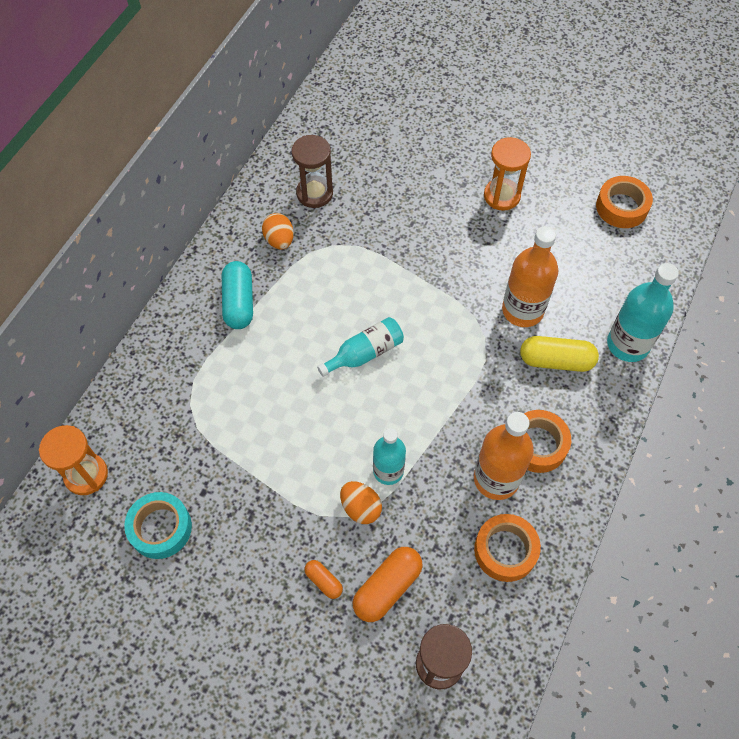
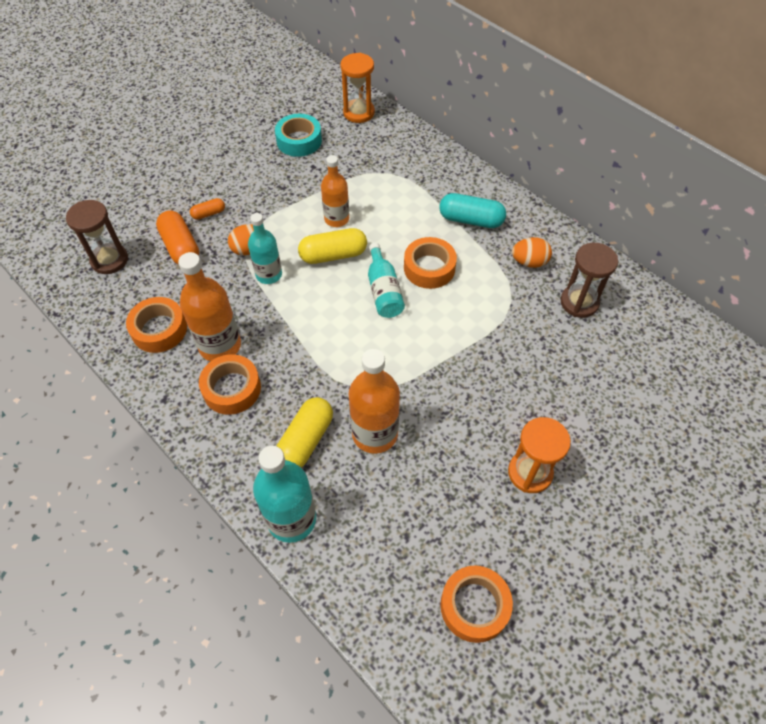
camera: 110 degrees right, 5 degrees down
none -> yellow capsule [298,228,367,264]
none -> orange bottle [321,155,349,227]
none -> orange tape [404,237,457,289]

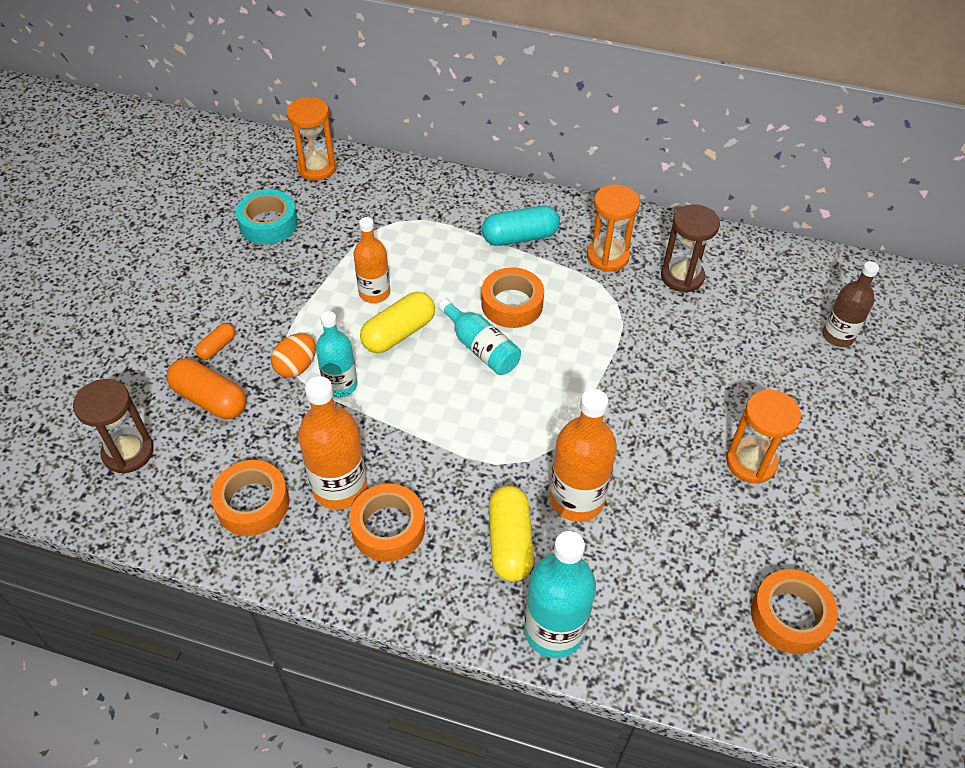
camera: 30 degrees left, 5 degrees down
orange egg [512,237,552,268] -> orange hourglass [587,185,640,272]
none -> brown bottle [822,261,879,347]

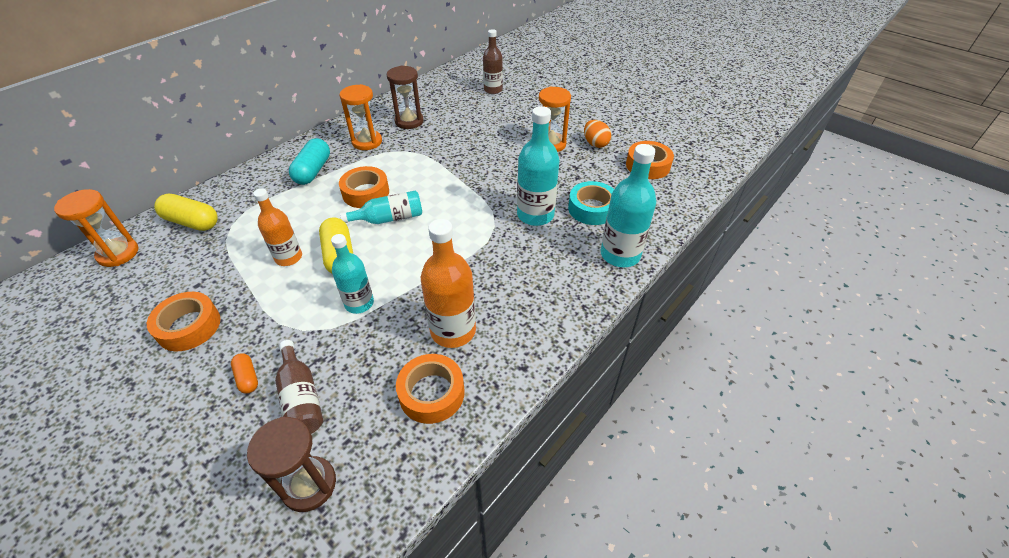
camera: 65 degrees left, 5 degrees down
orange capsule [167,358,246,419] -> brown bottle [275,340,323,434]
turquoise tape [236,189,298,244] -> turquoise tape moved to [568,181,614,225]
orange egg [271,333,316,377] -> orange egg moved to [584,120,611,148]
orange tape [349,483,425,562] -> orange tape moved to [147,292,220,351]
yellow capsule [489,486,534,582] -> yellow capsule moved to [154,193,218,231]
orange bottle [550,389,617,522] -> turquoise bottle [517,106,559,226]

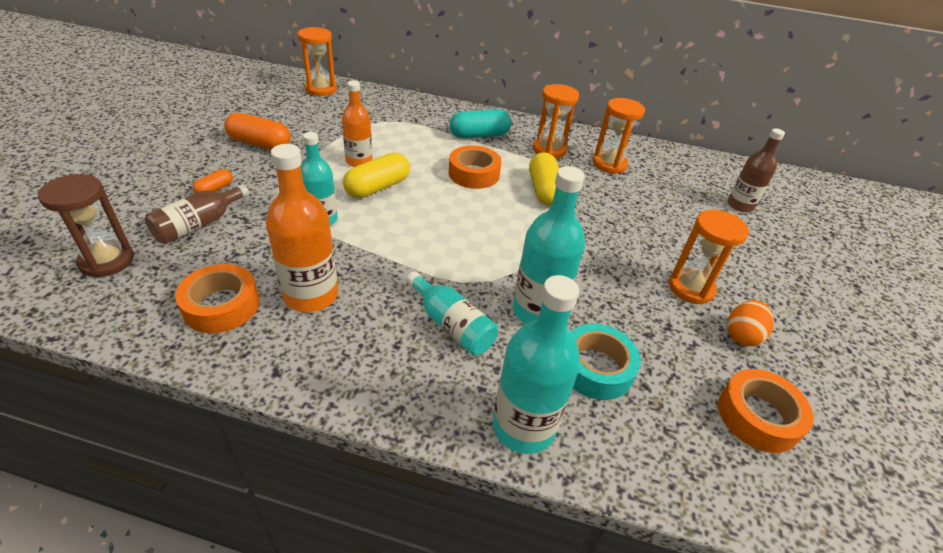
camera: 60 degrees right, 5 degrees down
orange tape [147,292,220,351] -> orange capsule [224,113,291,150]
yellow capsule [154,193,218,231] -> yellow capsule moved to [529,152,559,206]
turquoise bottle [340,191,422,224] -> turquoise bottle moved to [406,271,498,355]
brown hourglass [387,66,424,129] -> orange hourglass [593,98,645,174]

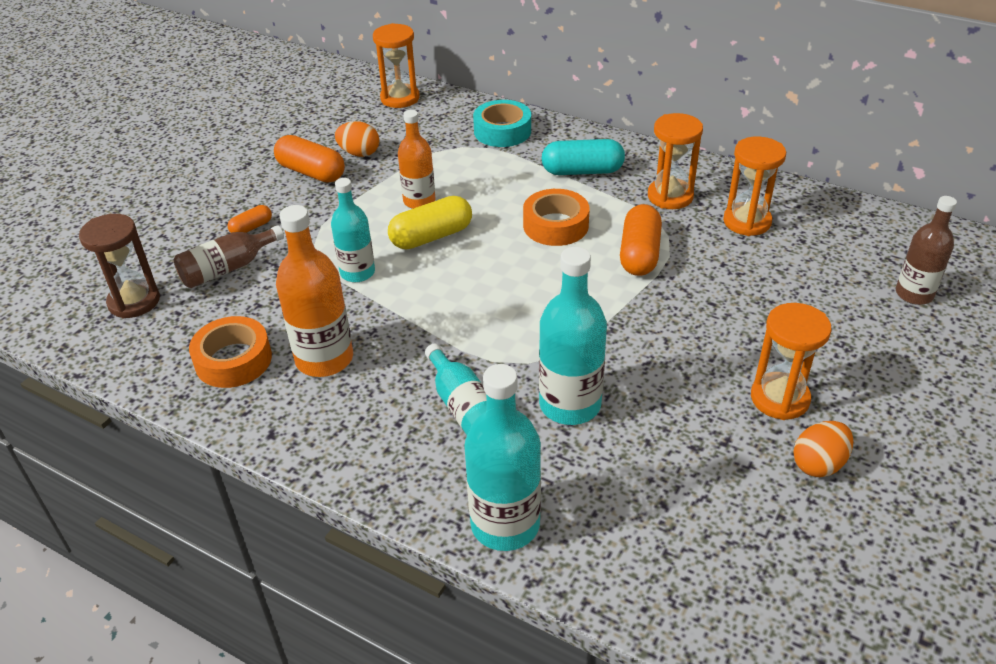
camera: 20 degrees right, 0 degrees up
yellow capsule [529,152,559,206] -> orange capsule [620,204,662,276]
turquoise tape [571,324,641,400] -> turquoise tape moved to [473,100,531,147]
orange tape [718,369,814,453] -> none
none -> orange egg [335,121,379,157]

